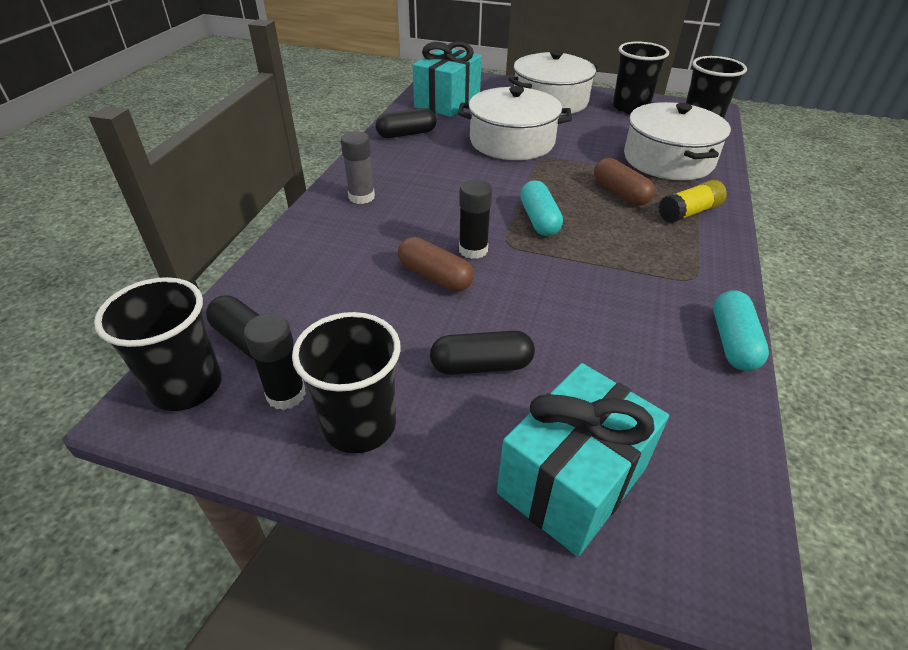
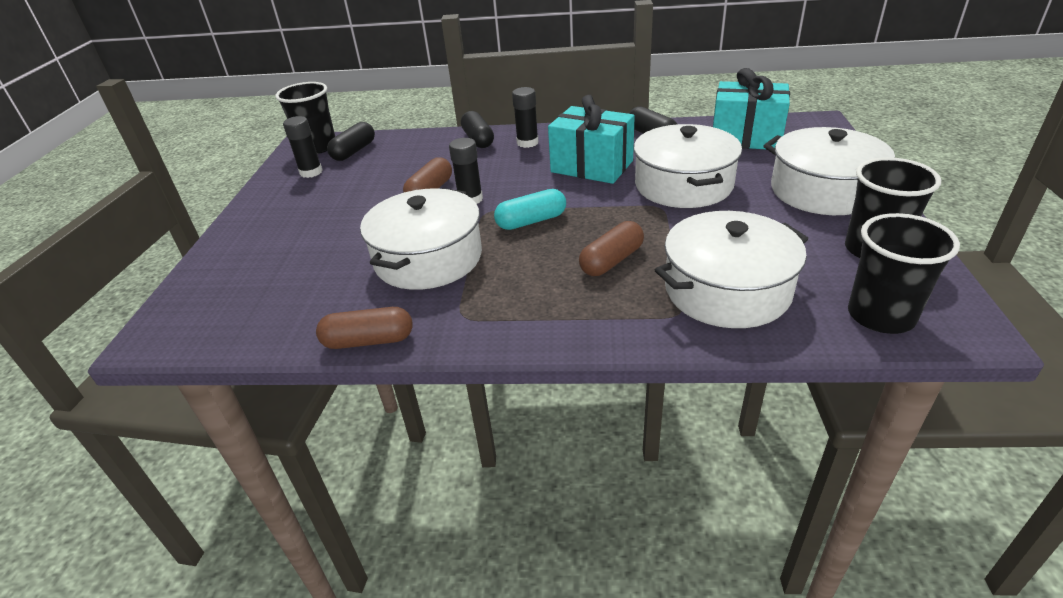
camera: 80 degrees right, 5 degrees down
black cup [292,312,401,453] -> none
grey glue stick [341,131,375,204] -> black glue stick [512,87,539,148]
black capsule [430,331,535,375] -> black capsule moved to [461,111,494,148]
turquoise gift [497,363,669,557] -> turquoise gift moved to [548,95,635,184]
yellow glue stick [659,180,727,223] -> none
turquoise capsule [713,290,769,371] -> brown capsule [316,307,413,349]
none -> white pot [360,188,482,290]

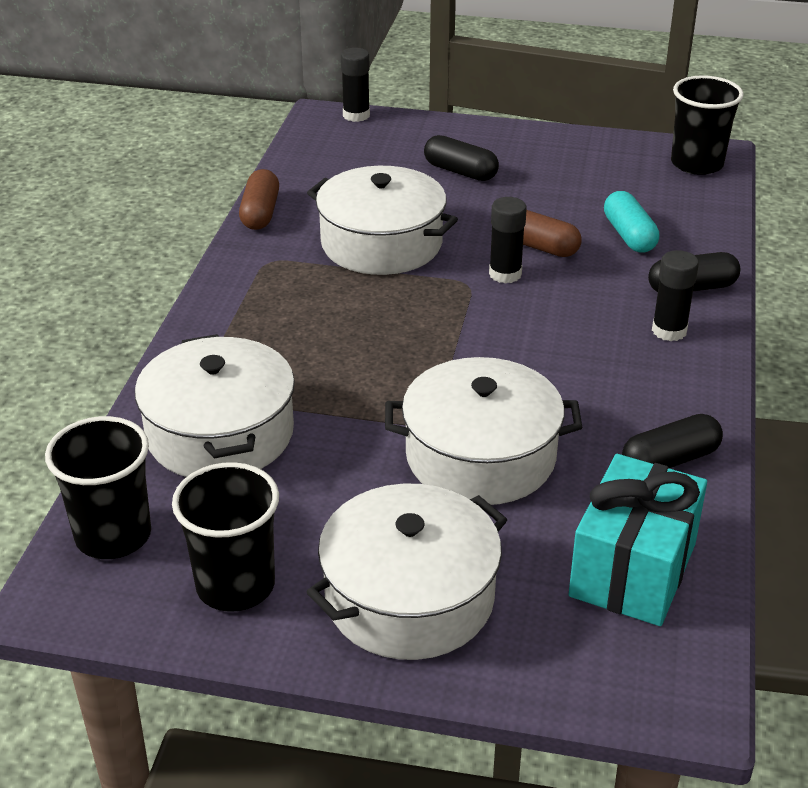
camera: 95 degrees right, 0 degrees up
black glue stick [283,116,323,178] -> black glue stick moved to [341,48,370,122]
black capsule [327,122,375,161] -> black capsule moved to [424,135,499,181]
turquoise capsule [494,189,566,230] -> turquoise capsule moved to [604,191,659,253]
turquoise gift [548,95,635,184] -> none
brown capsule [579,221,644,276] -> none

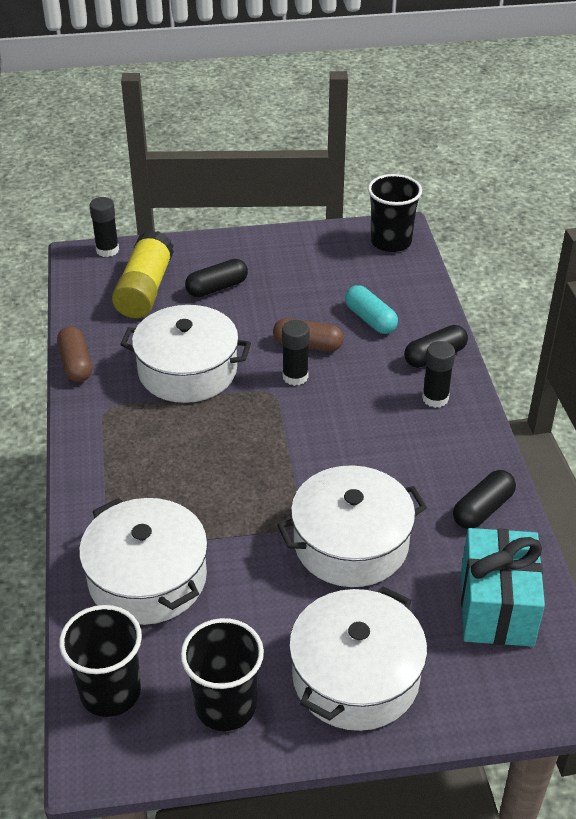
camera: 20 degrees left, 5 degrees up
black capsule [424,135,499,181] -> black capsule turned 45 degrees counterclockwise [185,259,248,297]
none -> yellow glue stick [112,230,174,318]

